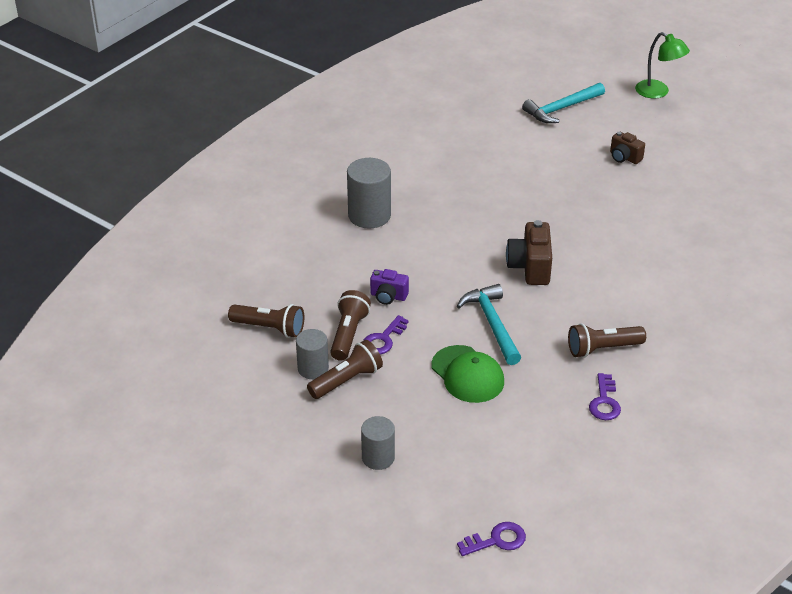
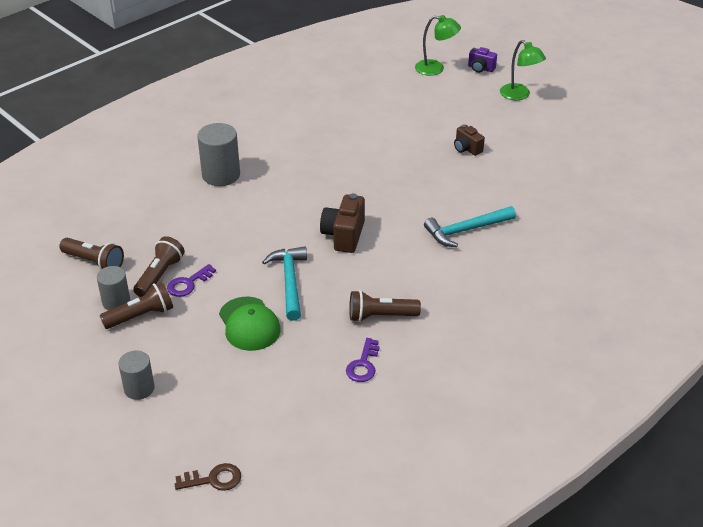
camera: 10 degrees right, 0 degrees up
purple camera [370,269,409,305] -> purple camera moved to [468,47,497,73]
purple key [457,522,526,556] -> brown key [175,463,241,491]
turquoise hammer [522,83,605,123] -> turquoise hammer moved to [424,206,516,247]
none -> green lamp [415,15,461,76]

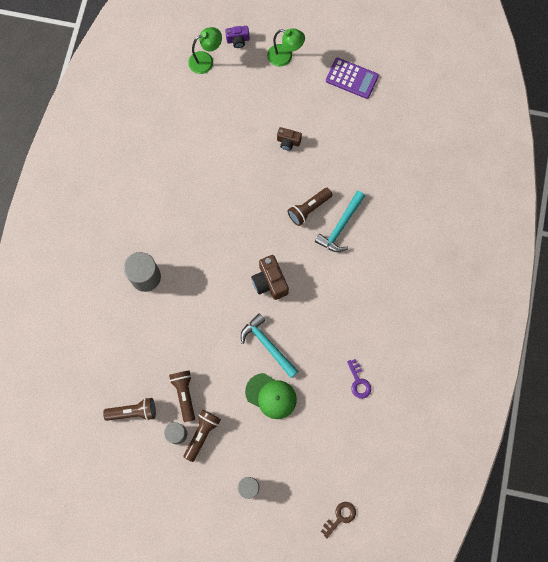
camera: 35 degrees left, 35 degrees up
purple key [167,264,216,297] -> none
brown flashlight [349,290,421,322] -> brown flashlight moved to [287,188,333,226]
none -> purple calculator [326,58,379,99]

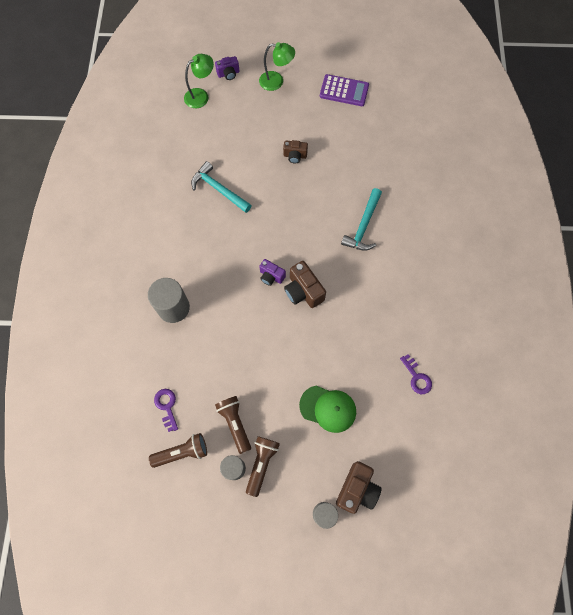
camera: 10 degrees left, 5 degrees down
turquoise hammer [241,314,299,378] -> turquoise hammer moved to [191,161,252,213]
brown flashlight [287,188,333,226] -> none
brown key [321,502,356,538] -> none
none -> purple key [154,389,178,432]
none -> purple camera [259,259,286,286]
none -> brown camera [336,461,381,514]

